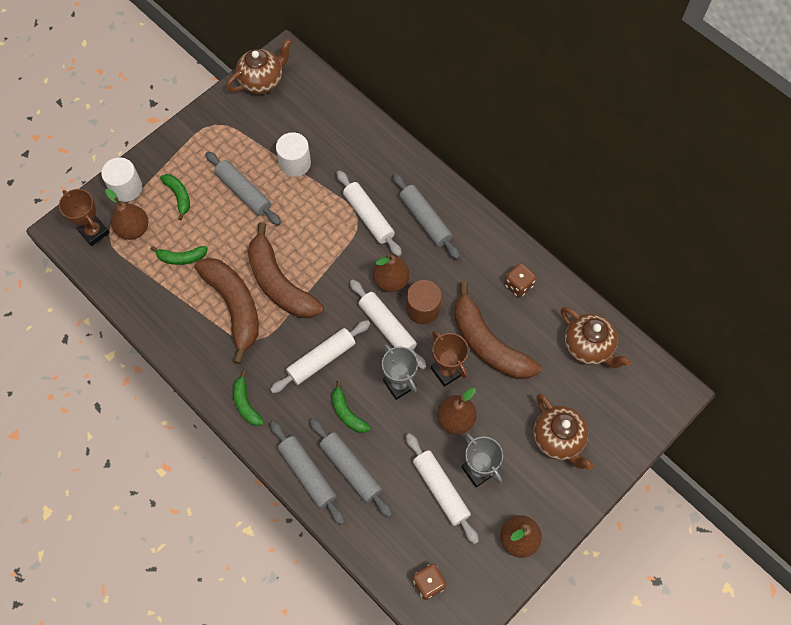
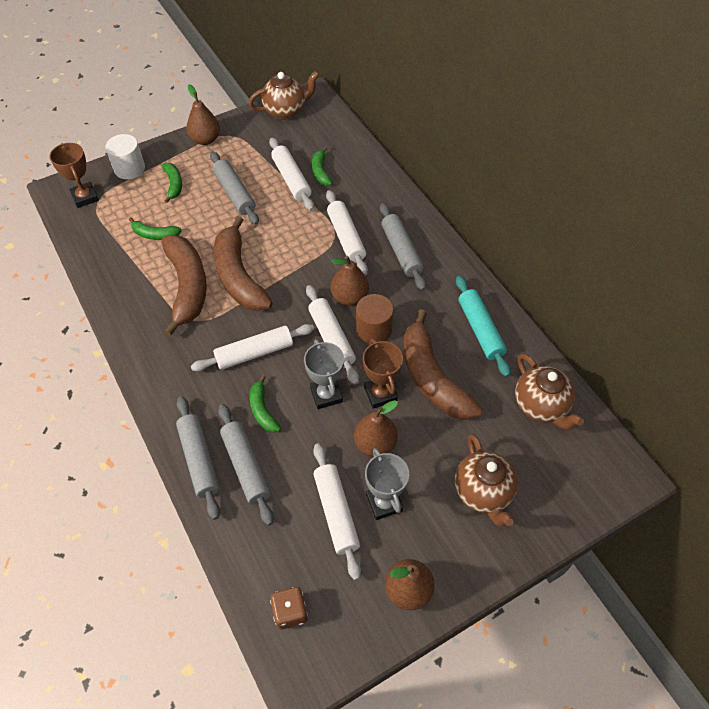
camera: 15 degrees right, 10 degrees down
brown pear [105,189,148,240] -> brown pear moved to [186,84,220,145]
green banana [233,370,264,426] -> green banana moved to [312,146,332,186]
white cylinder [276,132,311,177] -> white rolling pin [269,137,314,211]
brown dice [504,263,536,298] -> turquoise rolling pin [456,276,511,377]

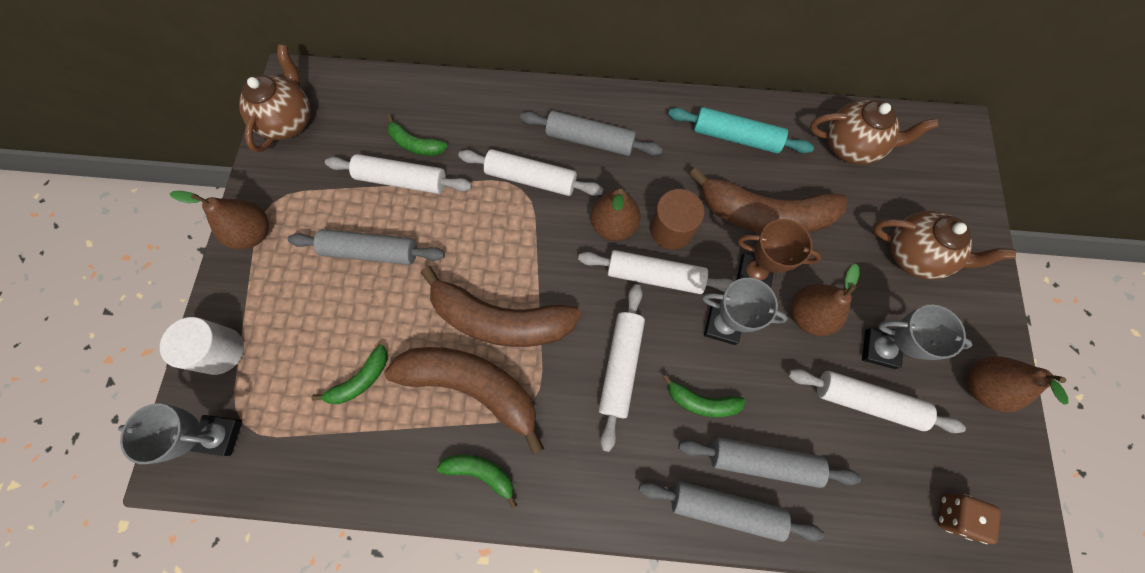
camera: 55 degrees left, 15 degrees up
brown trophy [49,143,99,208] -> grey trophy [118,404,242,464]
green banana [162,163,182,203] -> green banana moved to [437,455,517,508]

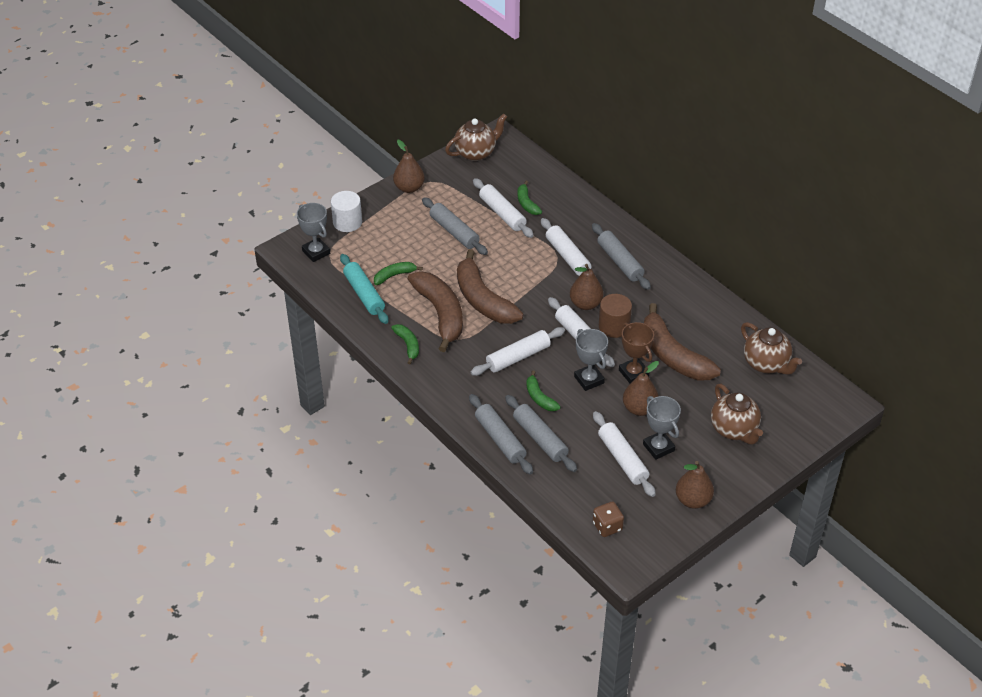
camera: 45 degrees right, 25 degrees down
green banana [312,345,387,404] -> green banana turned 150 degrees clockwise [374,262,423,285]
turquoise rolling pin [668,107,814,153] -> turquoise rolling pin moved to [340,254,388,324]

